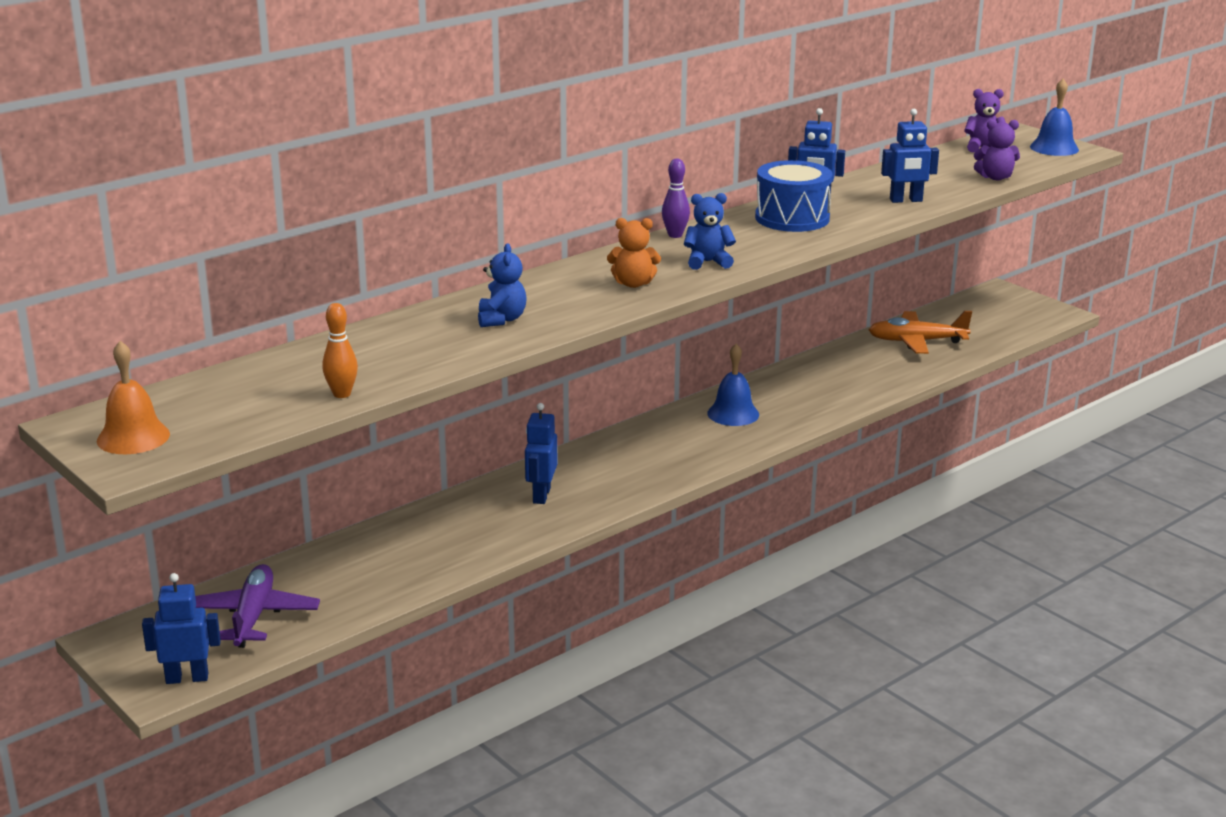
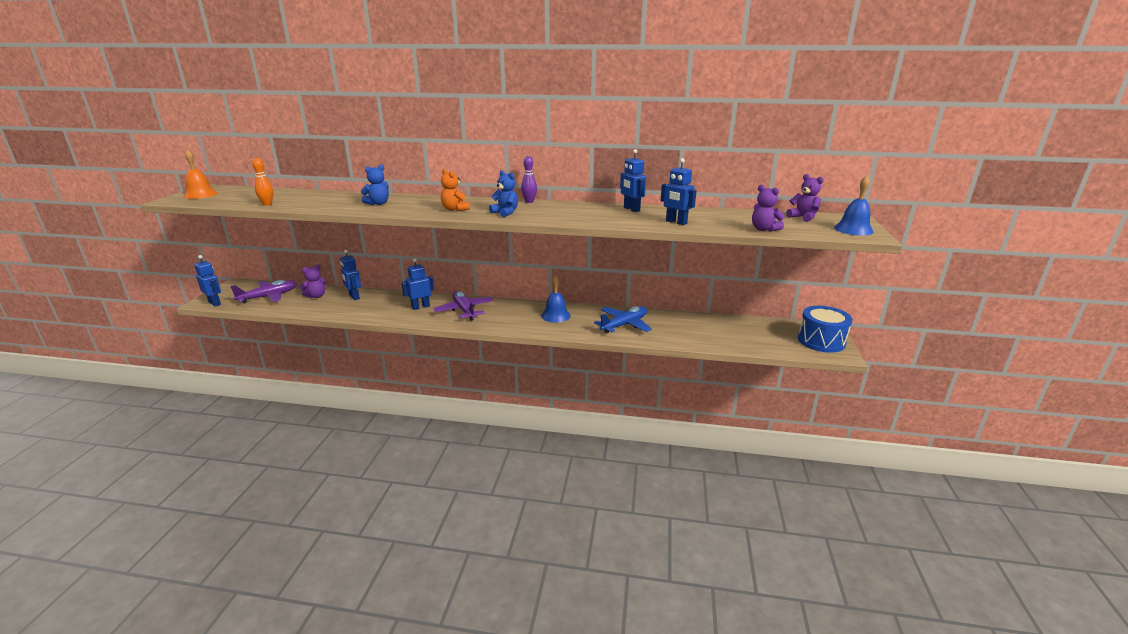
camera: 50 degrees right, 0 degrees up
blue drum [755,160,833,232] -> blue drum moved to [798,306,852,353]
orange plane [869,311,972,354] -> none
none -> purple teddy bear [300,264,326,298]
none -> blue robot [340,250,361,300]
none -> purple plane [433,291,493,321]
none -> blue plane [594,306,652,334]

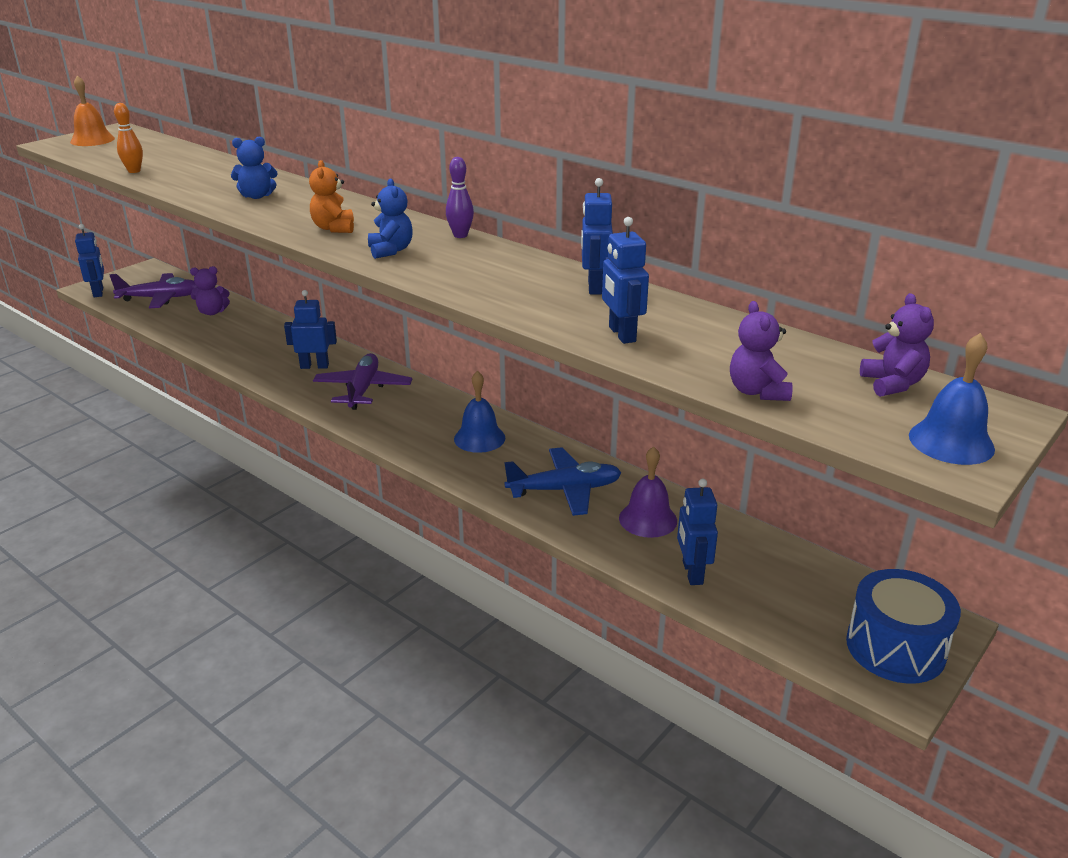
camera: 30 degrees right, 5 degrees up
blue robot [340,250,361,300] -> blue robot moved to [677,479,718,585]
none -> purple bell [619,446,677,538]

